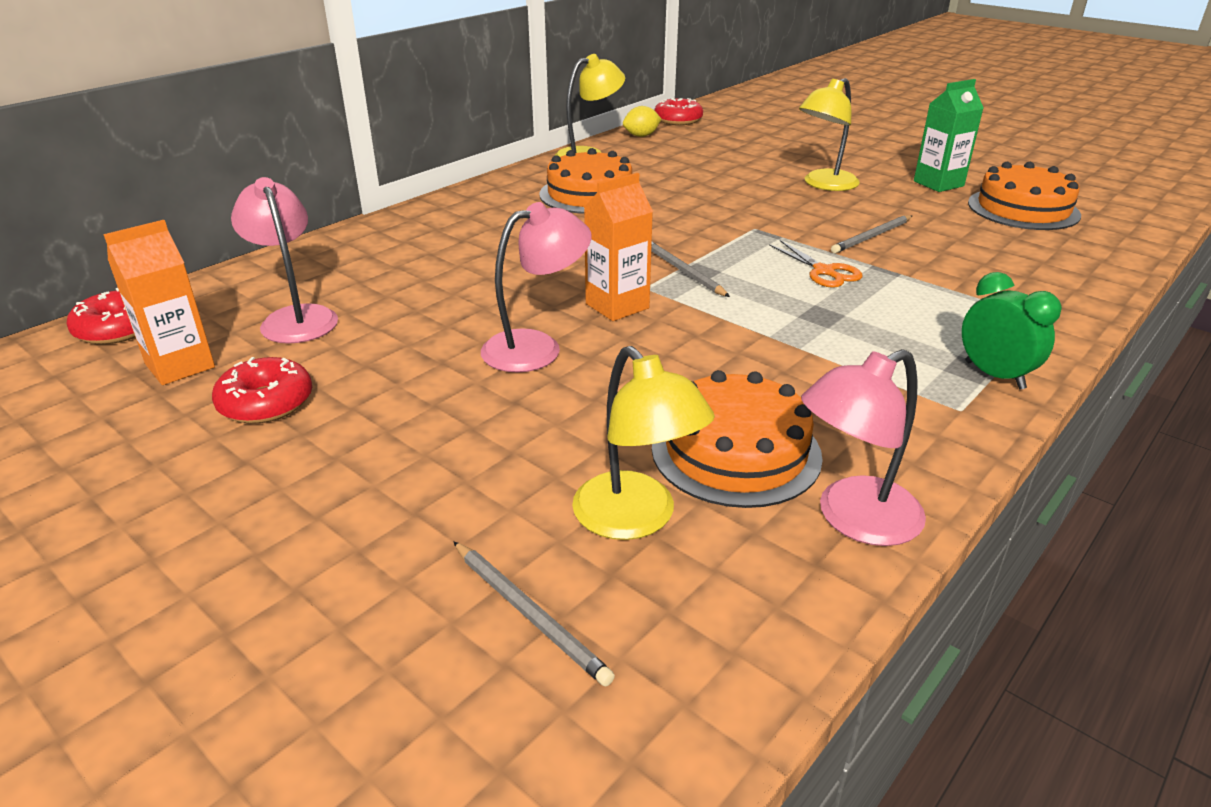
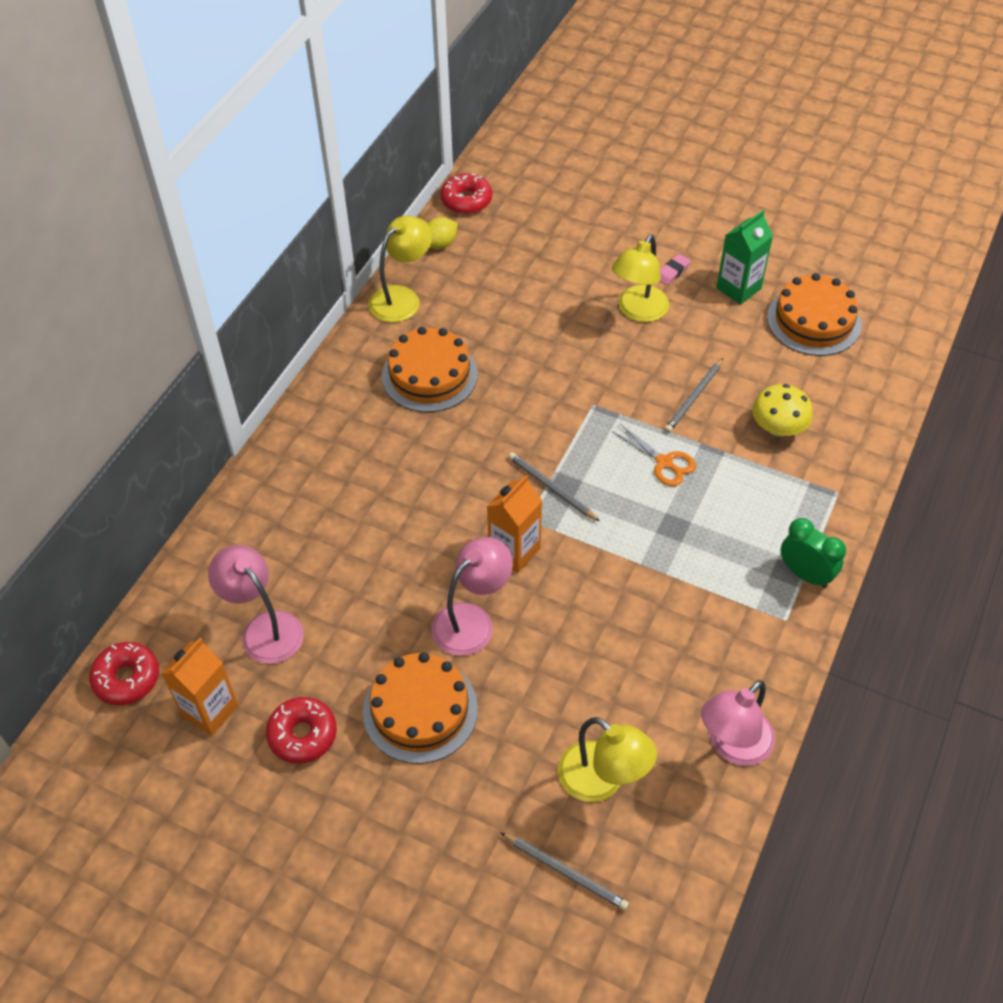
camera: 15 degrees left, 20 degrees up
orange cake [652,370,823,508] -> orange cake moved to [363,652,478,764]
none -> pink eraser [660,254,690,285]
none -> yellow mushroom [752,384,813,437]

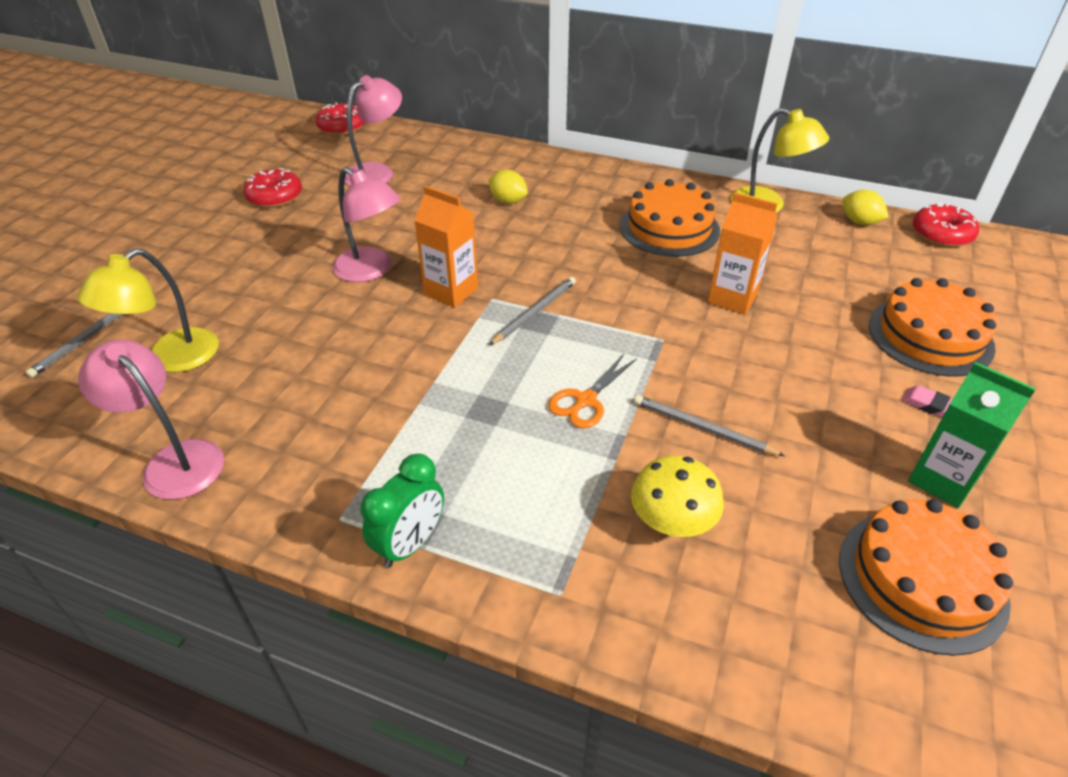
camera: 85 degrees right, 10 degrees down
orange carton [161,638,238,736] -> orange carton moved to [708,192,778,315]
orange cake [363,652,478,764] -> orange cake moved to [869,278,997,377]
yellow lamp [612,234,669,322] -> none
none -> yellow lemon [488,170,528,204]

